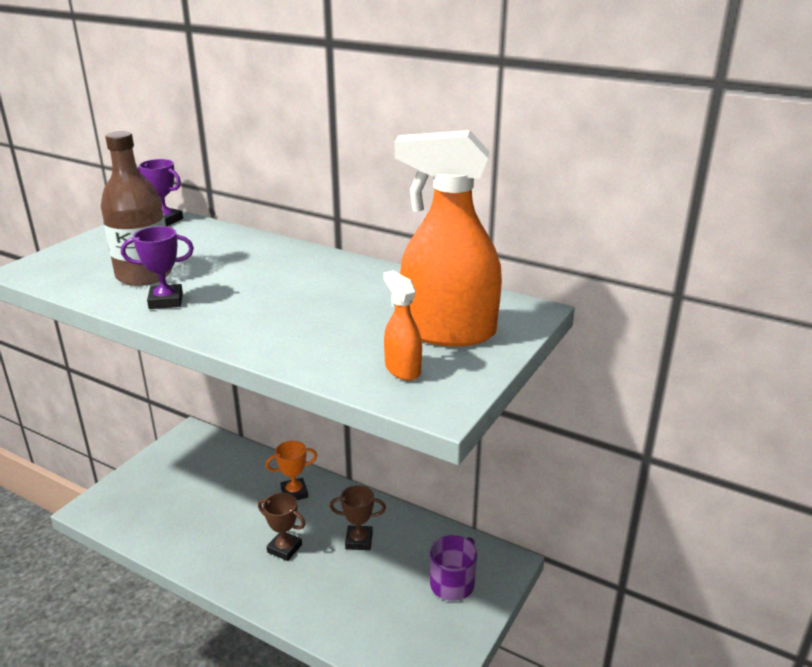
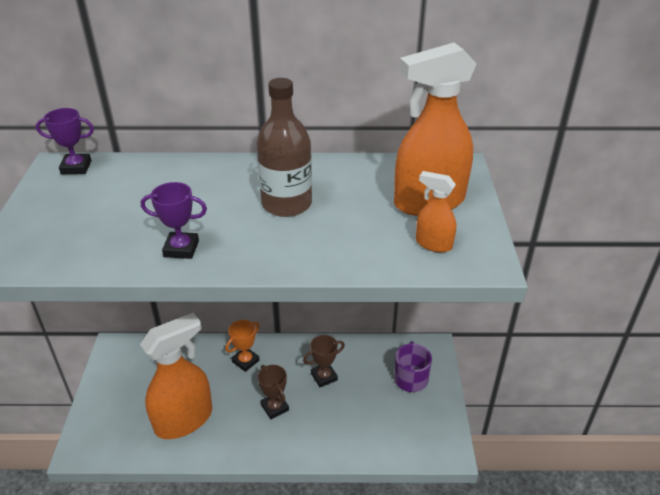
camera: 30 degrees left, 10 degrees up
brown bottle [101,131,172,286] -> brown bottle moved to [257,78,312,217]
purple trophy [121,226,194,309] -> purple trophy turned 45 degrees clockwise [141,182,207,259]
brown trophy [258,493,305,561] -> brown trophy turned 60 degrees clockwise [258,365,289,419]
none -> orange spray bottle [140,313,212,439]

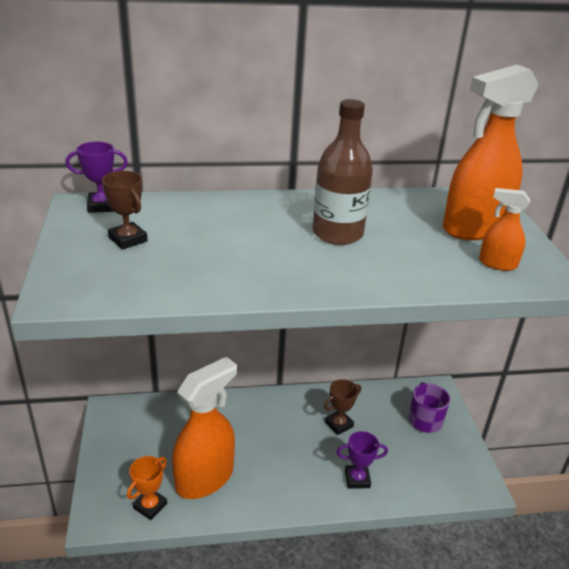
camera: 10 degrees left, 5 degrees down
purple trophy [141,182,207,259] -> purple trophy moved to [336,431,388,489]
orange trophy [225,320,260,372] -> orange trophy moved to [127,456,167,520]
brown trophy [258,365,289,419] -> brown trophy moved to [102,171,148,250]

